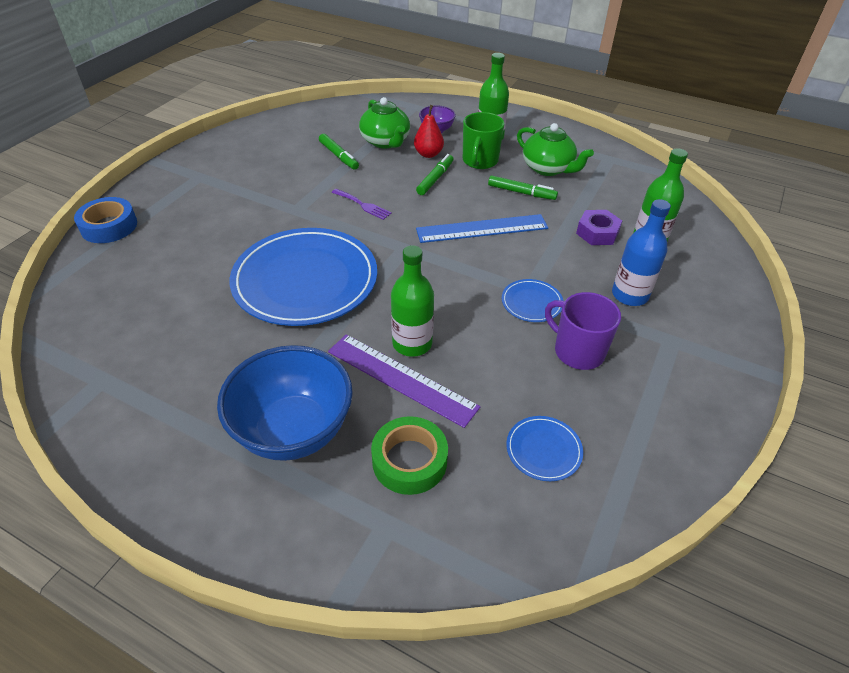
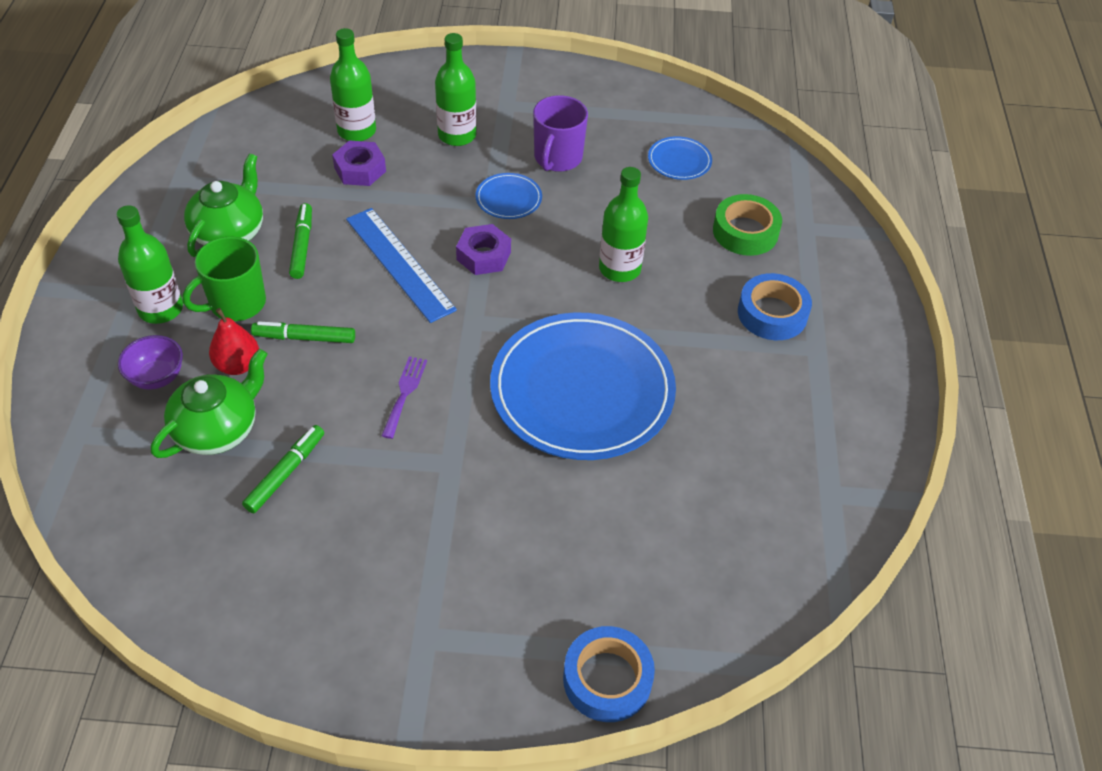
camera: 115 degrees left, 5 degrees up
blue bowl [217,345,353,461] -> blue tape [738,273,812,340]
purple ruler [328,334,481,428] -> none
green mug [463,112,505,169] -> green mug turned 150 degrees clockwise [182,237,266,321]
blue bottle [612,199,671,306] -> green bottle [435,33,477,146]
none -> purple nut [456,224,511,275]

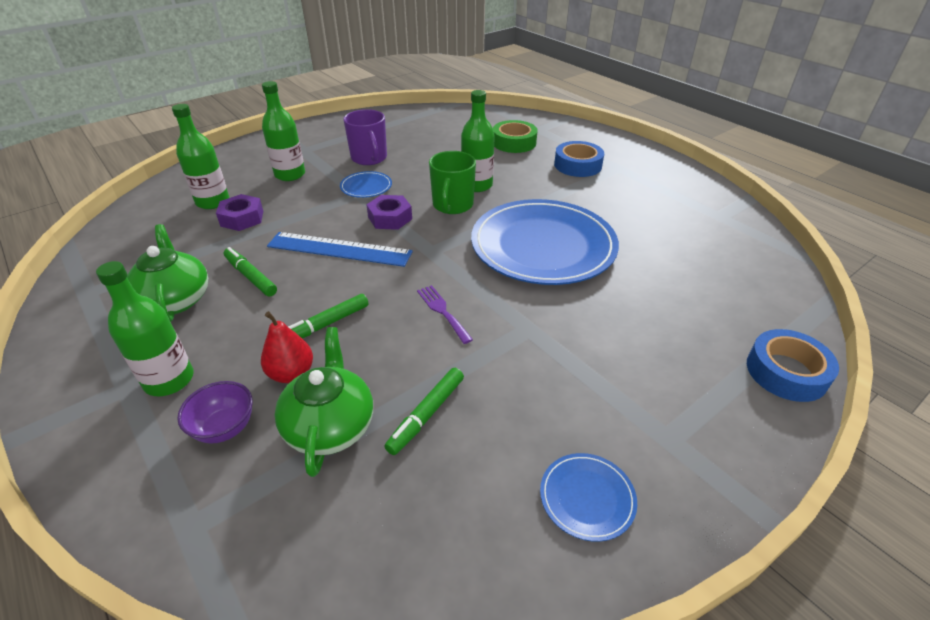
camera: 40 degrees left, 10 degrees down
green mug [182,237,266,321] -> green mug moved to [429,151,476,214]
green marker [242,425,324,513] -> green marker turned 135 degrees counterclockwise [384,368,464,455]
blue plate [648,136,712,180] -> blue plate moved to [540,453,637,542]

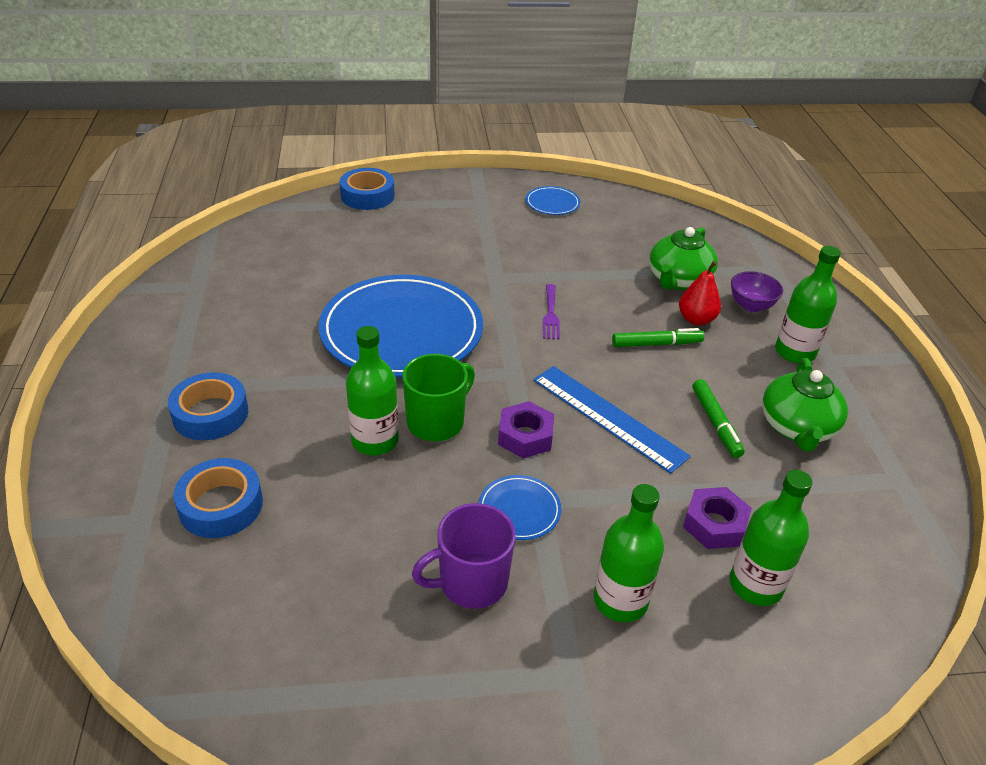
camera: 150 degrees left, 0 degrees up
purple mug [343,109,387,165] -> purple mug turned 120 degrees counterclockwise [412,503,516,609]
green marker [384,368,464,455] -> none
green tape [493,120,538,153] -> blue tape [173,458,263,538]

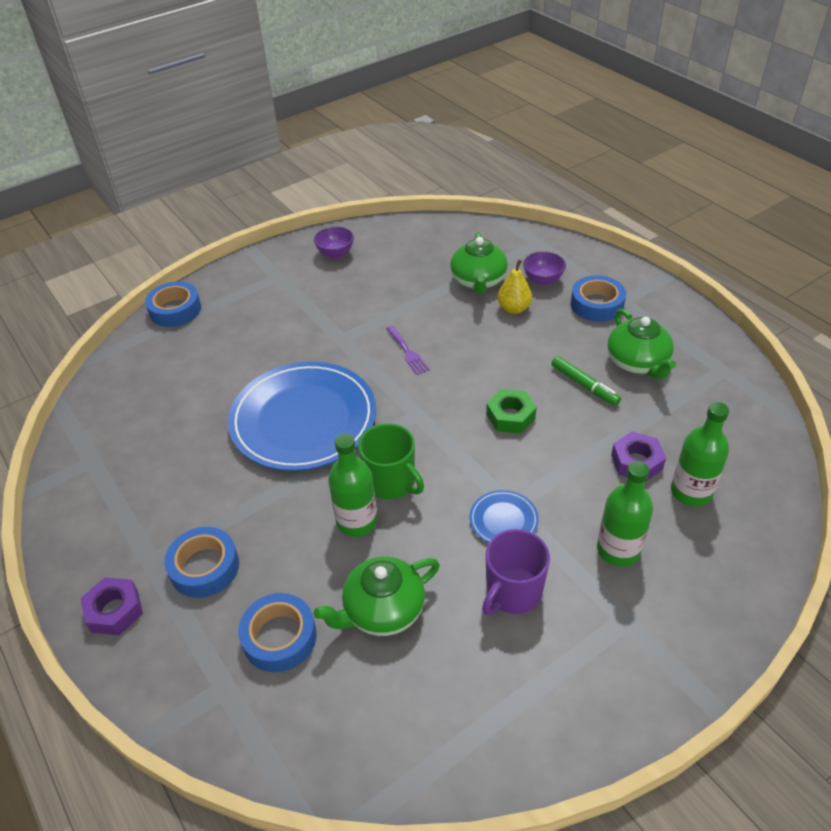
camera: 25 degrees left, 5 degrees up
green mug [402,354,475,441] -> green mug turned 120 degrees clockwise [358,423,424,499]
purple nut [498,401,554,459] -> purple nut moved to [81,577,143,635]
blue plate [526,186,580,215] -> purple bowl [314,227,354,259]
blue ruler [533,366,691,474] -> green nut [486,389,537,434]
green marker [612,328,704,347] -> none
red pear [679,261,721,325] -> yellow pear [498,260,532,314]
green bottle [775,246,841,364] -> blue tape [571,275,626,322]
none -> green teapot [313,557,440,636]

